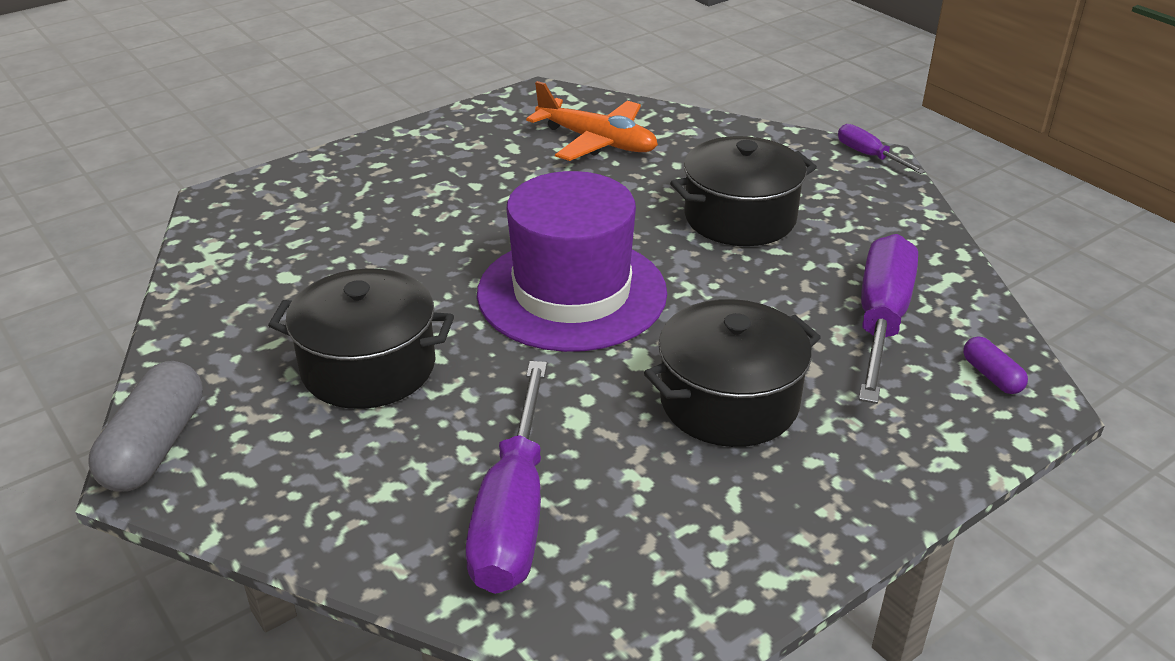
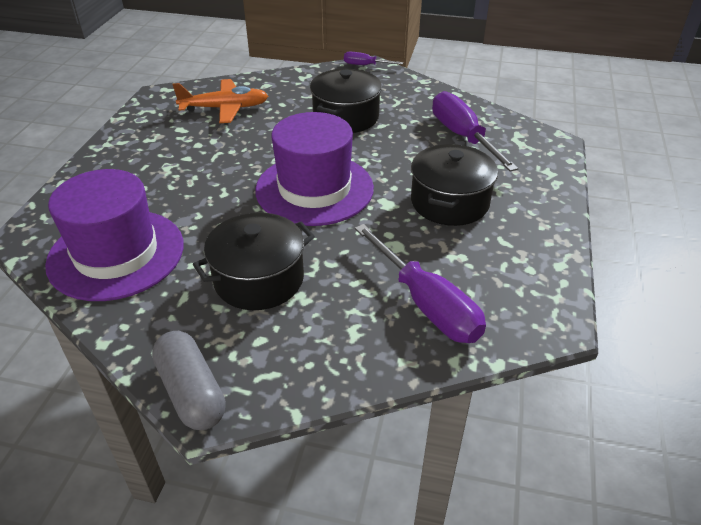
camera: 40 degrees left, 5 degrees up
purple capsule [963,336,1028,394] -> none
none -> purple hat [45,169,184,301]

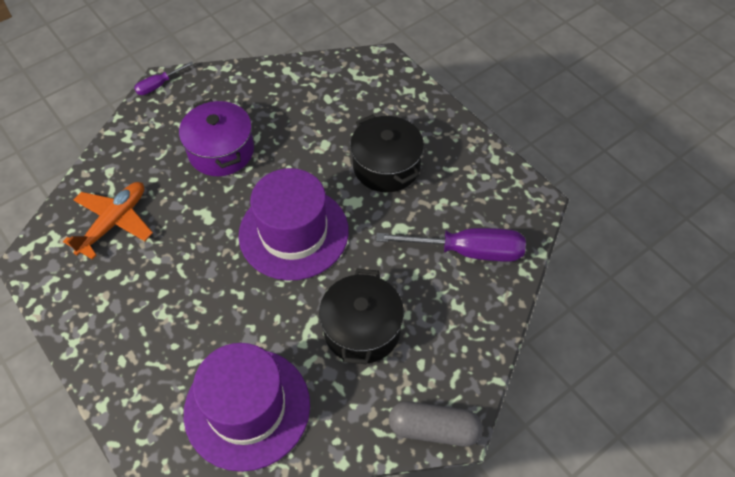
camera: 50 degrees left, 15 degrees up
black pot [310,69,382,133] -> purple pot [179,99,254,176]
purple screwdriver [432,91,519,172] -> none

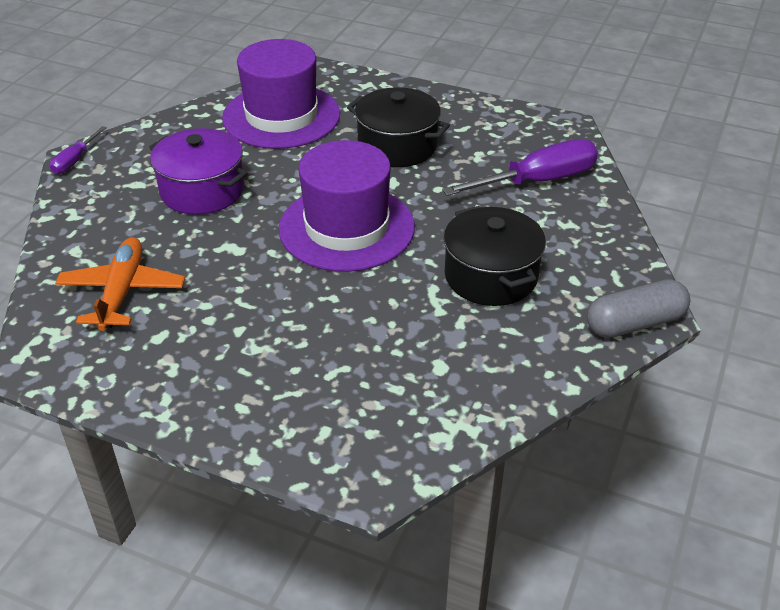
camera: 30 degrees left, 15 degrees down
purple hat [184,343,310,472] -> purple hat moved to [222,39,340,149]

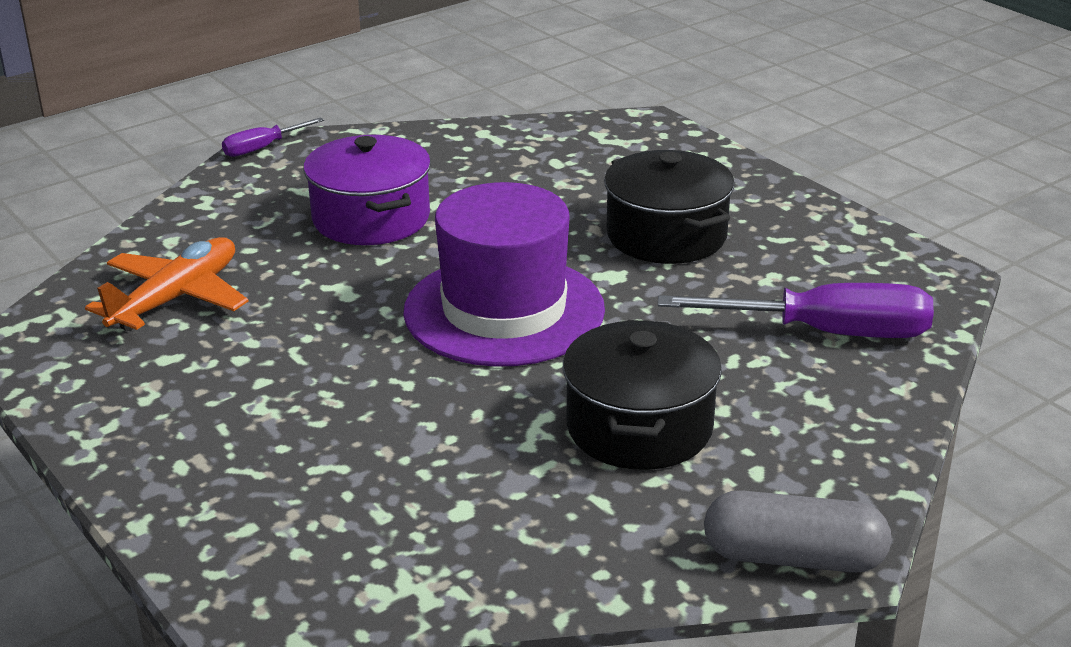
camera: 30 degrees right, 10 degrees down
purple hat [222,39,340,149] -> none

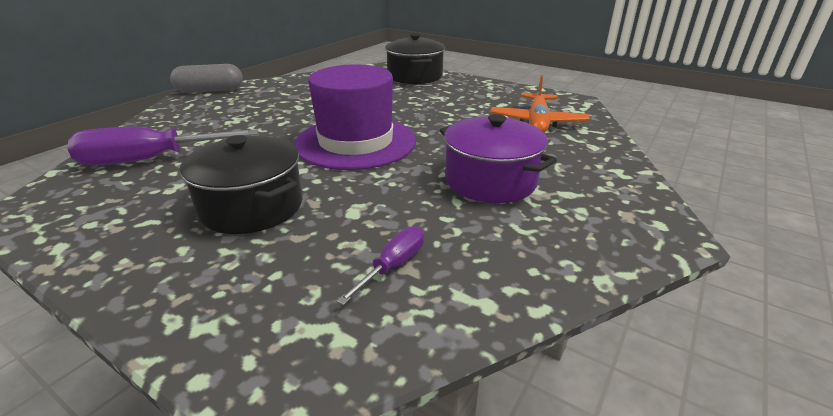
camera: 160 degrees right, 0 degrees up
purple screwdriver [222,117,324,157] -> purple screwdriver moved to [336,226,424,305]
black pot [563,320,722,470] -> black pot moved to [385,33,445,84]

